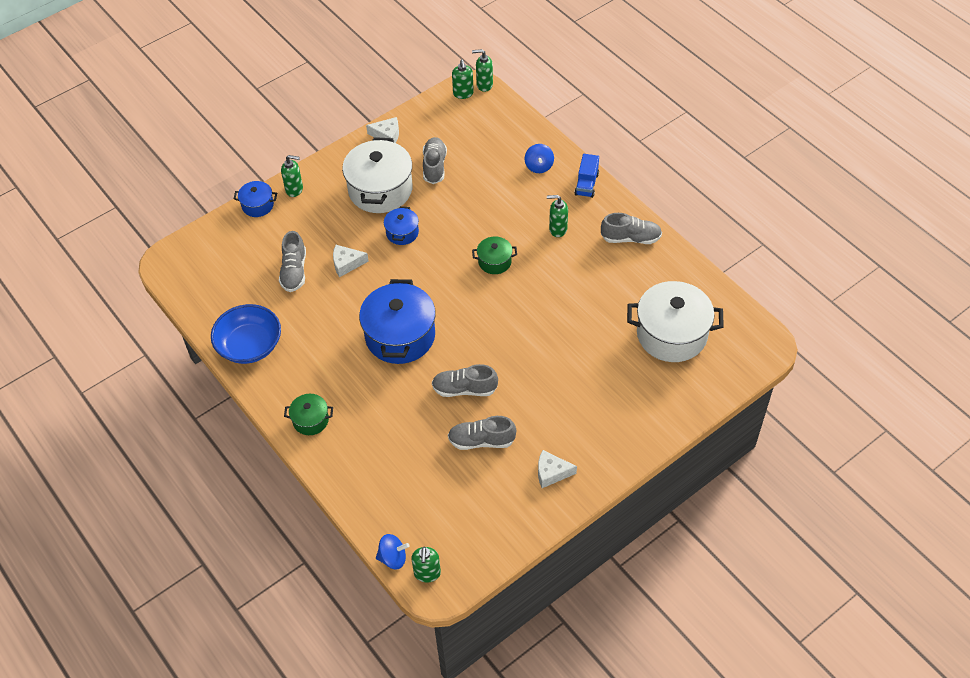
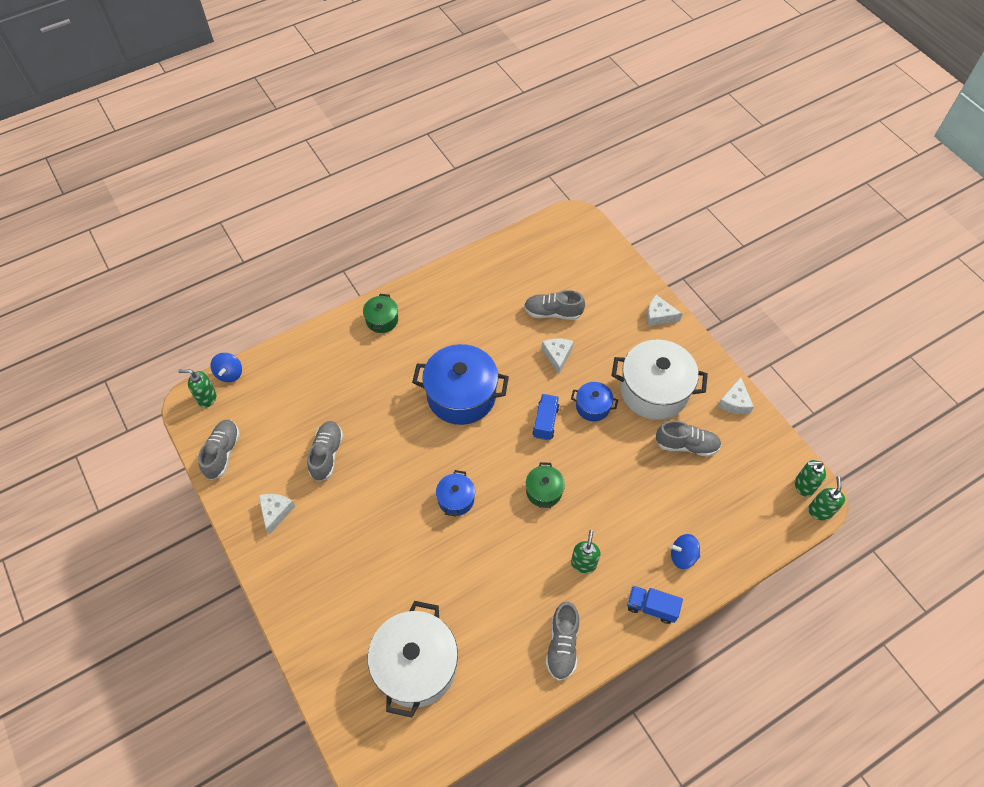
camera: 95 degrees right, 5 degrees up
blue bowl [211,304,281,364] -> none
blue pot [233,181,277,217] -> blue pot moved to [436,470,475,517]
green soap dispenser [281,155,303,197] -> white cheese [647,295,682,326]
grey shoe [432,364,498,397] -> grey shoe moved to [198,420,240,480]
none -> blue truck [533,394,559,440]

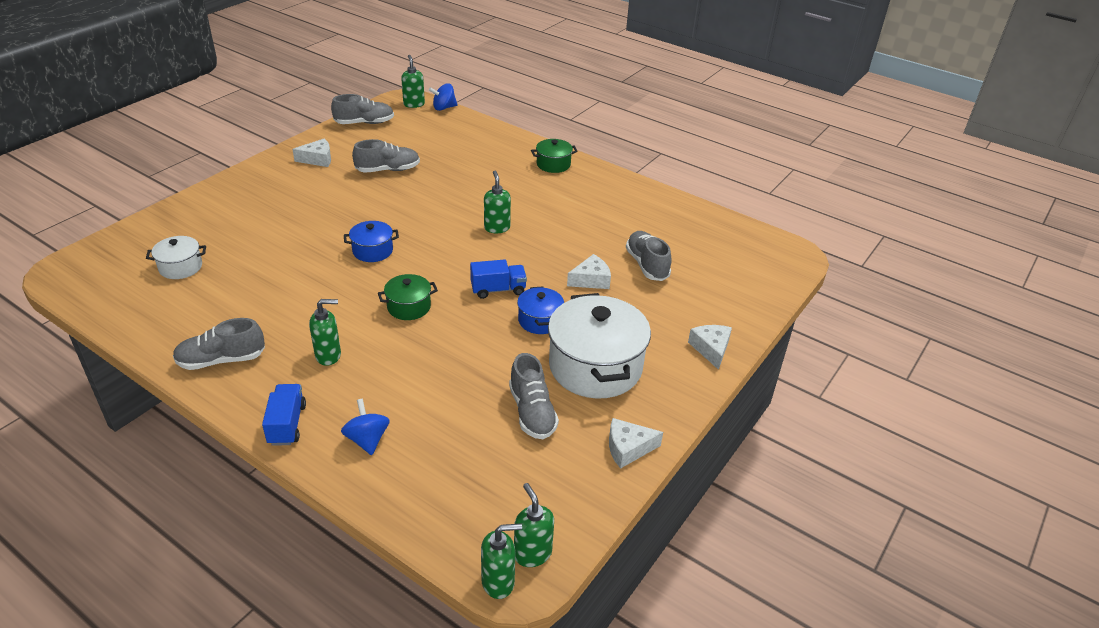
camera: 65 degrees right, 20 degrees down
white pot [368,601,458,717] -> white pot [146,236,206,279], size x0.49
blue pot [412,344,509,425] -> green soap dispenser [484,171,511,233]

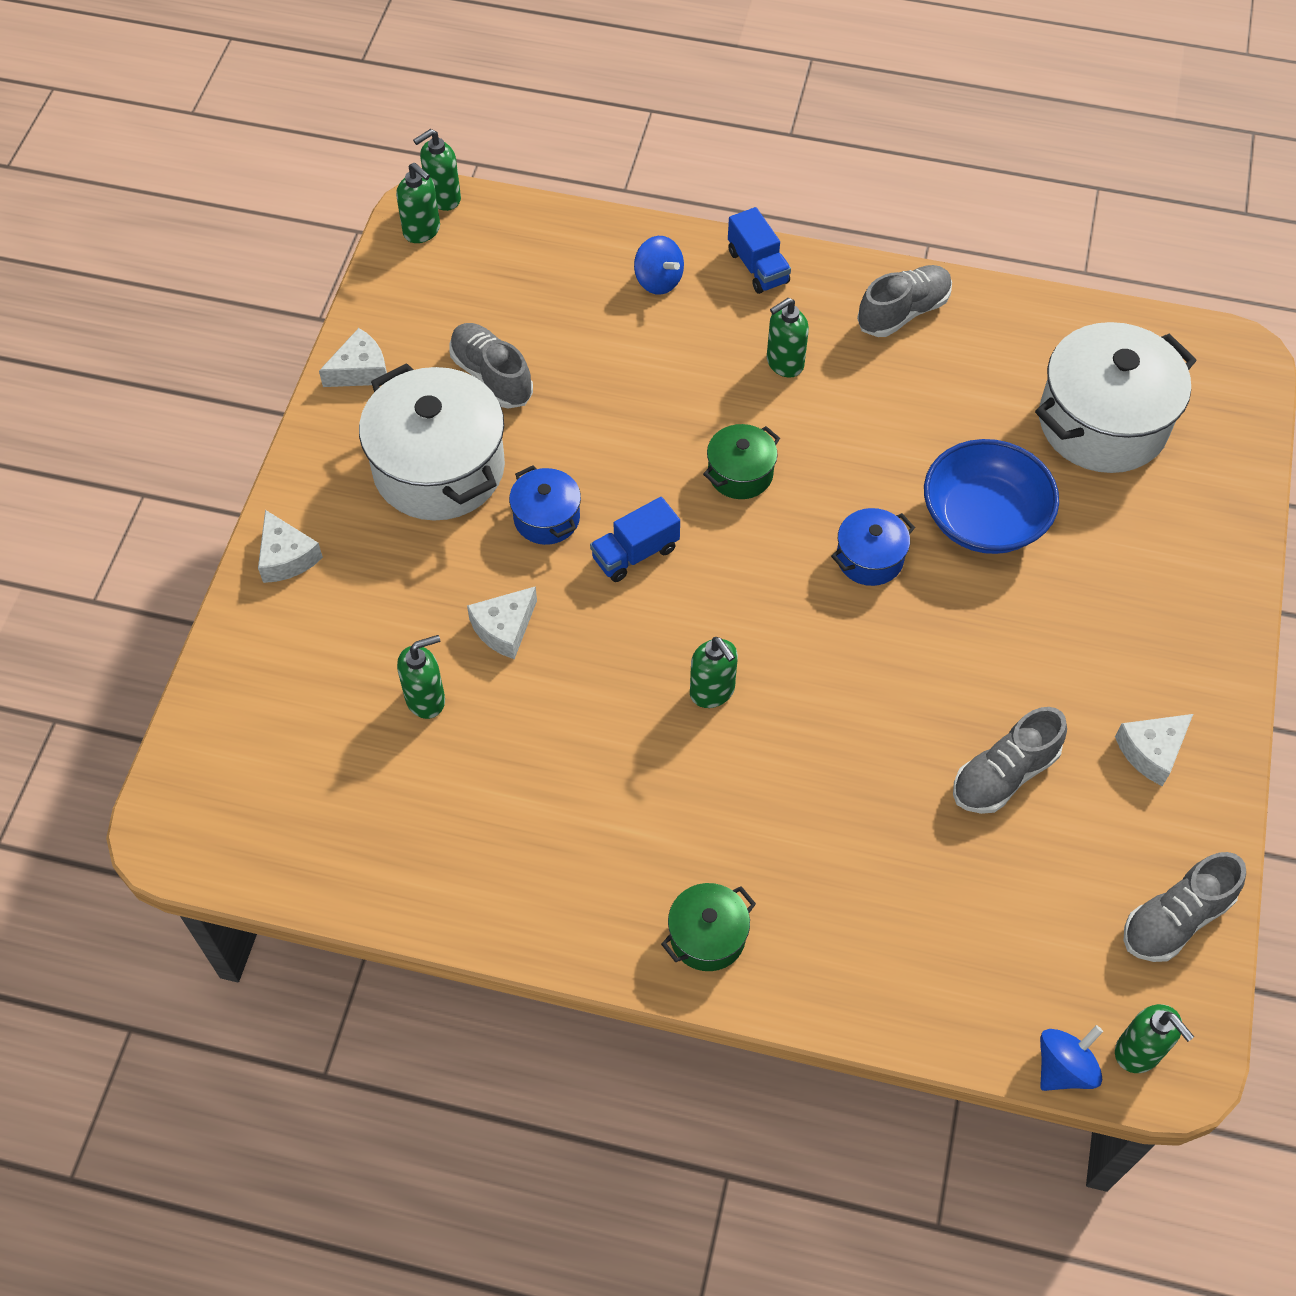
camera: 160 degrees right, 20 degrees up
white pot [146,236,206,279] -> white pot [1035,322,1197,473], size x2.02
grey shoe [626,231,671,281] -> green soap dispenser [397,635,445,719]
none -> blue bowl [924,439,1059,554]

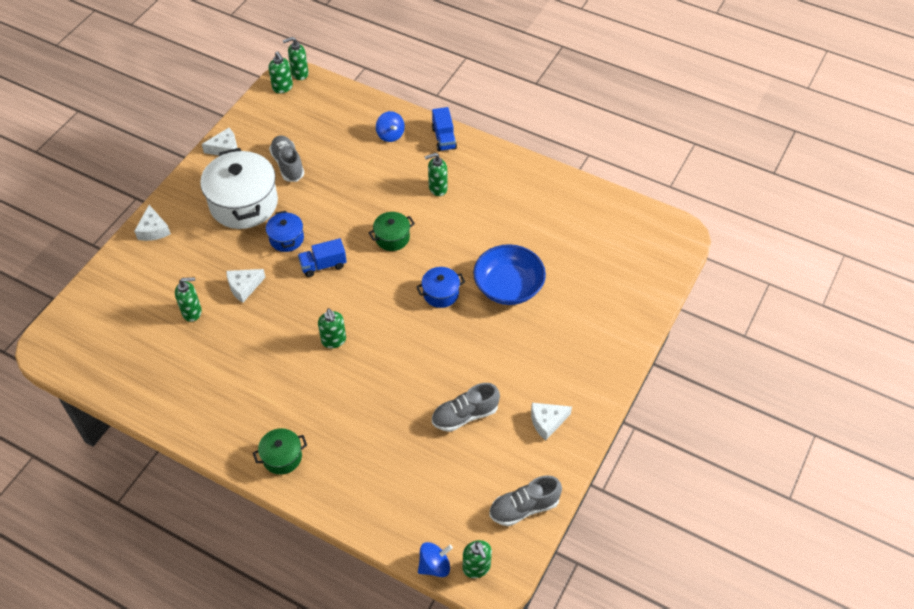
camera: 15 degrees right, 5 degrees down
grey shoe [857,265,952,337] -> none
white pot [1035,322,1197,473] -> none

